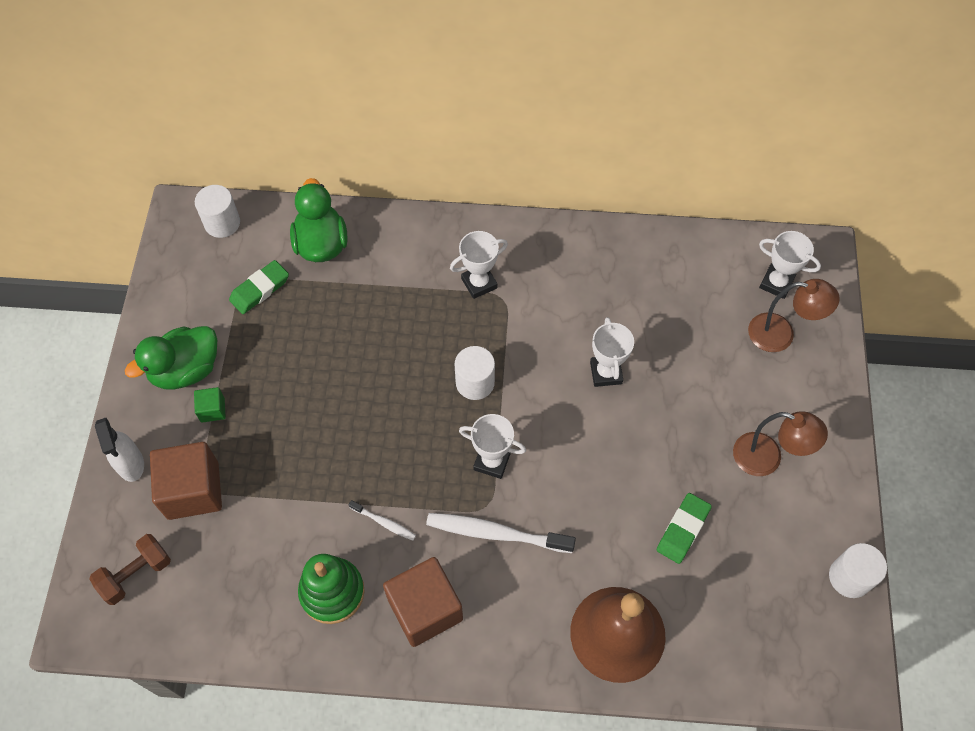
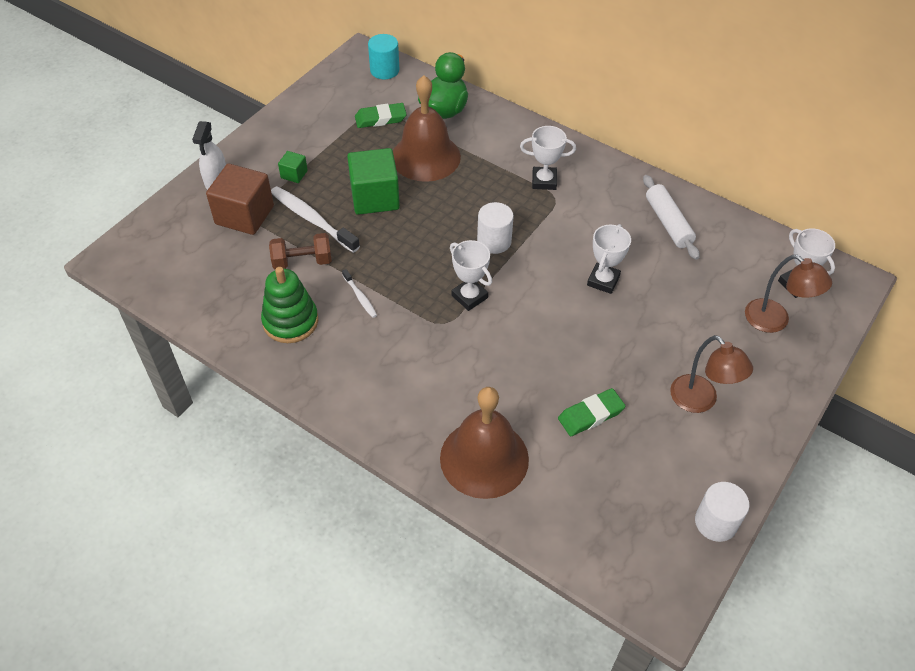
camera: 30 degrees right, 10 degrees down
brown dumbbell [89,534,171,605] -> brown dumbbell moved to [269,233,332,270]
green duck [125,326,217,390] -> none
white cylinder [195,185,240,238] -> turquoise cylinder [368,34,399,79]
brown cube [383,557,463,647] -> none
white toothbrush [426,513,576,553] -> white toothbrush moved to [271,186,360,253]
none -> green cube [347,148,400,215]
none -> brown bell [393,75,461,182]
none -> white rolling pin [643,175,700,260]

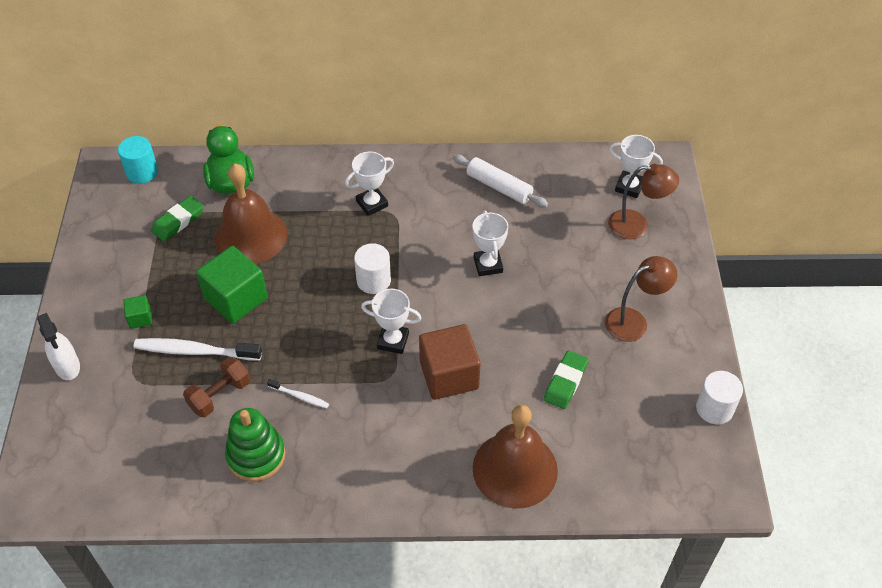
camera: 35 degrees left, 0 degrees up
brown cube [206,164,274,235] -> brown cube moved to [419,324,481,400]
brown lamp [670,335,753,413] -> brown lamp turned 45 degrees counterclockwise [605,256,677,342]

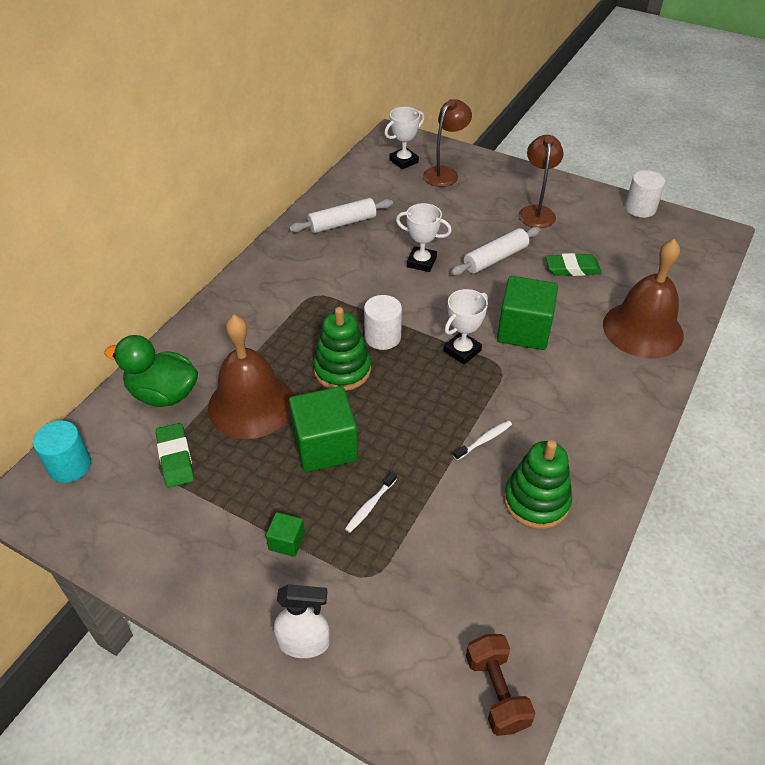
camera: 60 degrees left, 5 degrees down
white toothbrush [134,338,262,361] -> white toothbrush [345,472,397,533], size x0.50
brown dumbbell [183,357,250,417] -> brown dumbbell moved to [466,634,535,736]
white trophy [345,152,394,216] -> none
brown cube [419,324,481,400] -> green cube [497,276,558,350]
green eraser [544,350,589,409] -> green eraser turned 60 degrees counterclockwise [545,253,602,276]
none -> green stacking toy [313,307,371,391]
none -> white rolling pin [451,227,540,275]

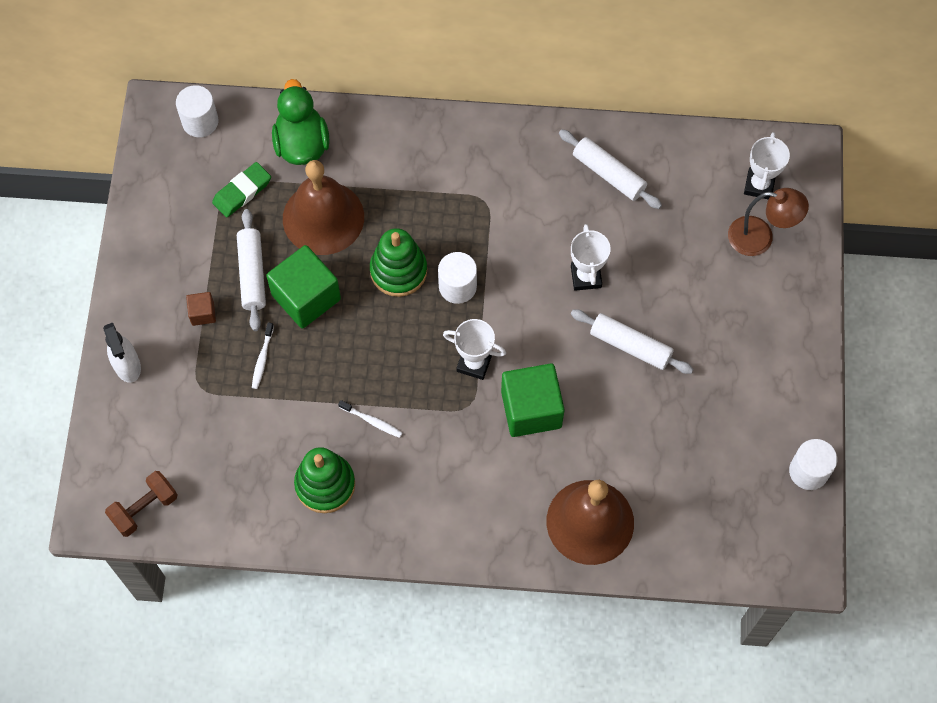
camera: 65 degrees right, 20 degrees up
turquoise cylinder [33,420,91,483] -> white cylinder [176,85,219,137]
green cube [266,512,305,557] -> brown cube [186,292,216,326]
white toothbrush [345,472,397,533] -> white toothbrush turned 90 degrees counterclockwise [252,322,274,389]
white trophy [384,107,425,169] -> white trophy turned 75 degrees clockwise [744,132,790,199]
brown lamp [519,135,564,228] -> none
green eraser [545,253,602,276] -> none
none -> white rolling pin [237,209,266,331]

